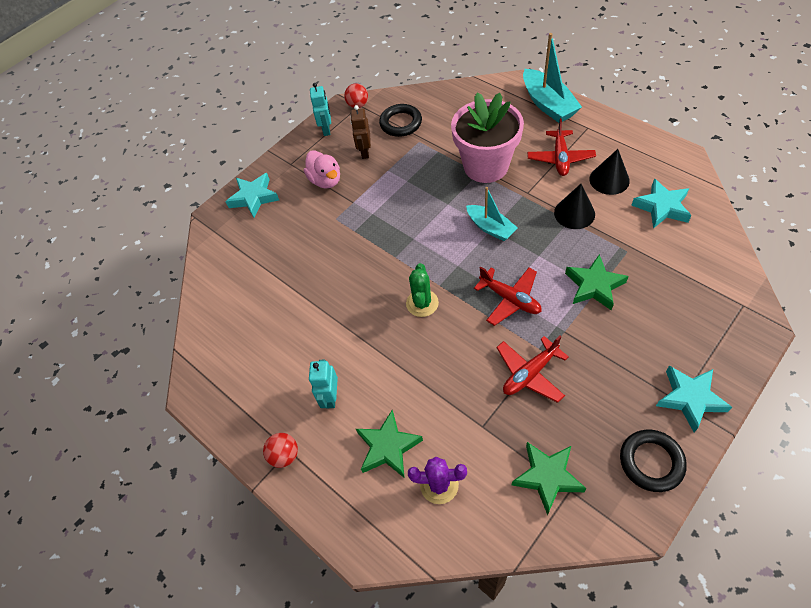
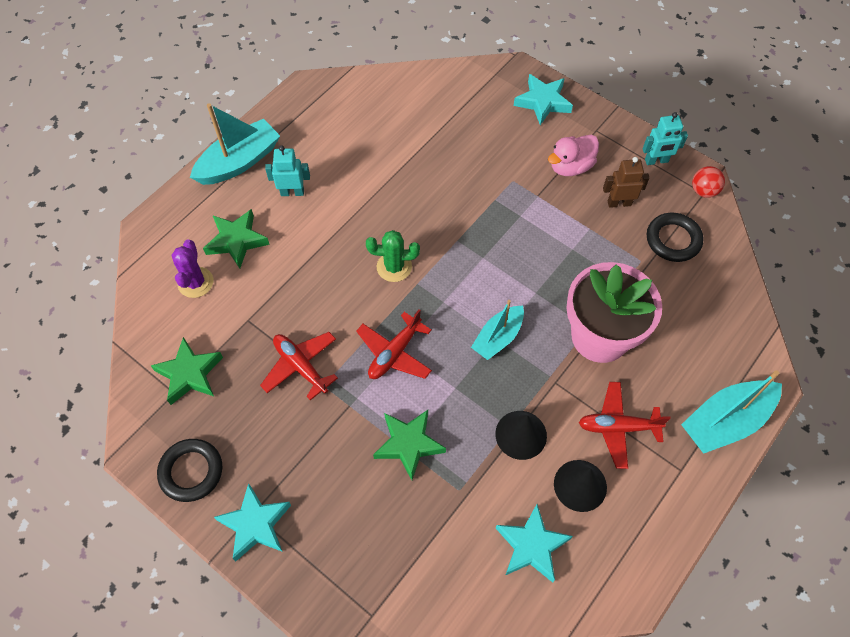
camera: 80 degrees right, 5 degrees up
red ball [263,433,298,468] -> turquoise boat [190,103,280,185]

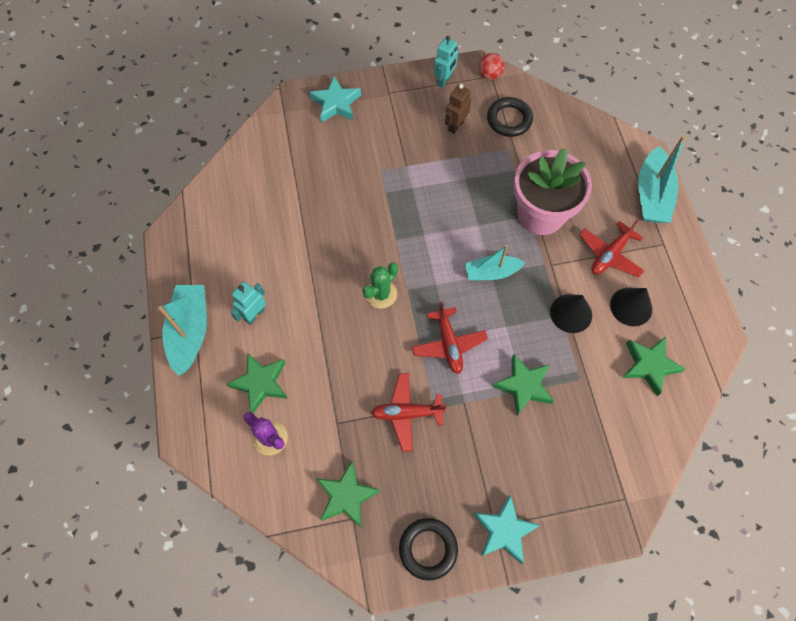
camera: 50 degrees left, 5 degrees up
turquoise boat [471,300,524,360] -> turquoise boat turned 90 degrees clockwise [465,245,525,281]
turquoise star [496,504,573,583] -> green star [623,336,685,396]
pink duck [548,135,599,176] -> none

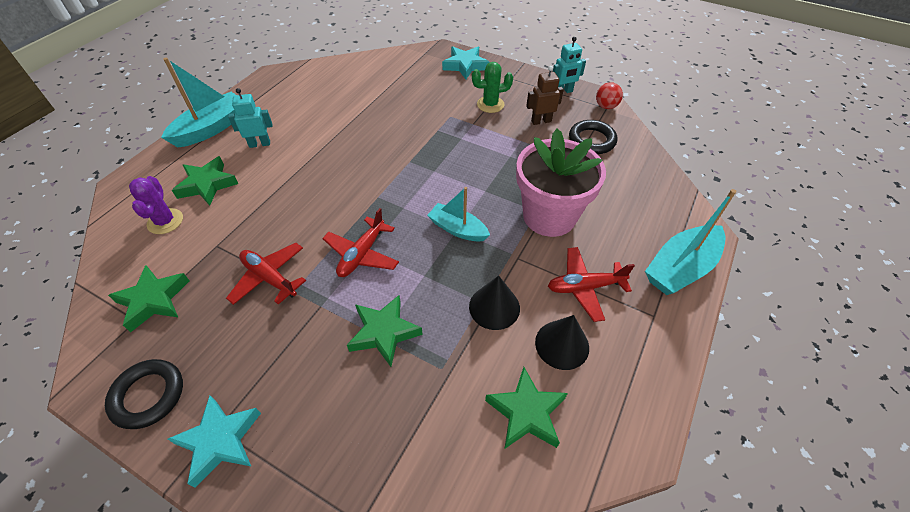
camera: 40 degrees right, 15 degrees down
green cactus [362,263,398,309] -> green cactus moved to [472,62,513,113]

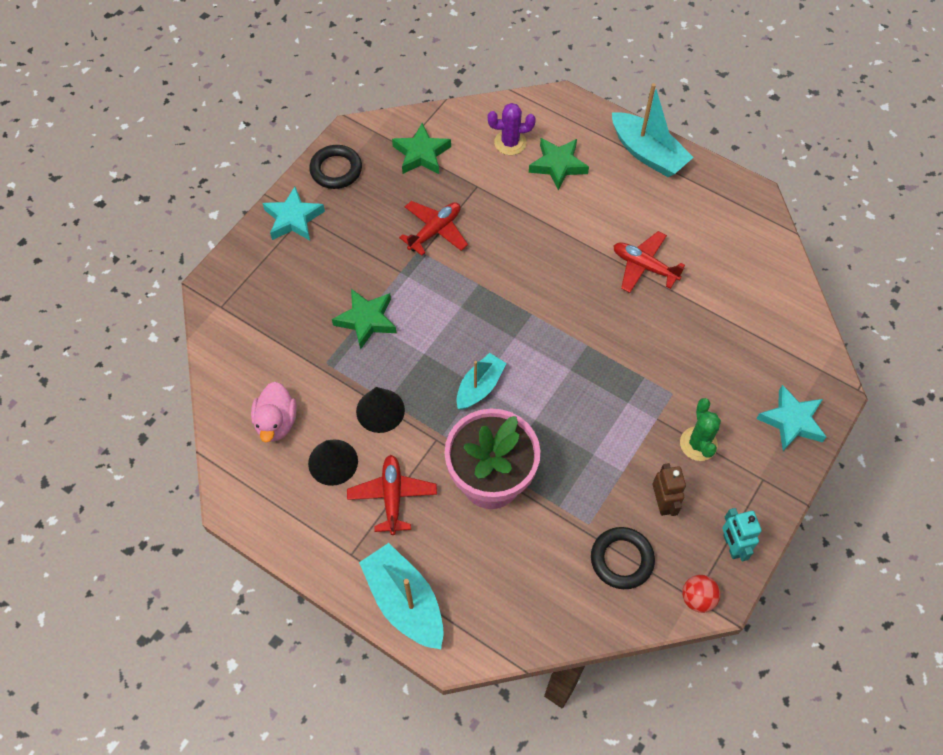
camera: 95 degrees right, 10 degrees up
turquoise robot [228,88,272,148] -> none
red plane [322,208,399,277] -> red plane moved to [613,231,685,293]
green star [485,367,568,448] -> pink duck [251,382,297,442]

